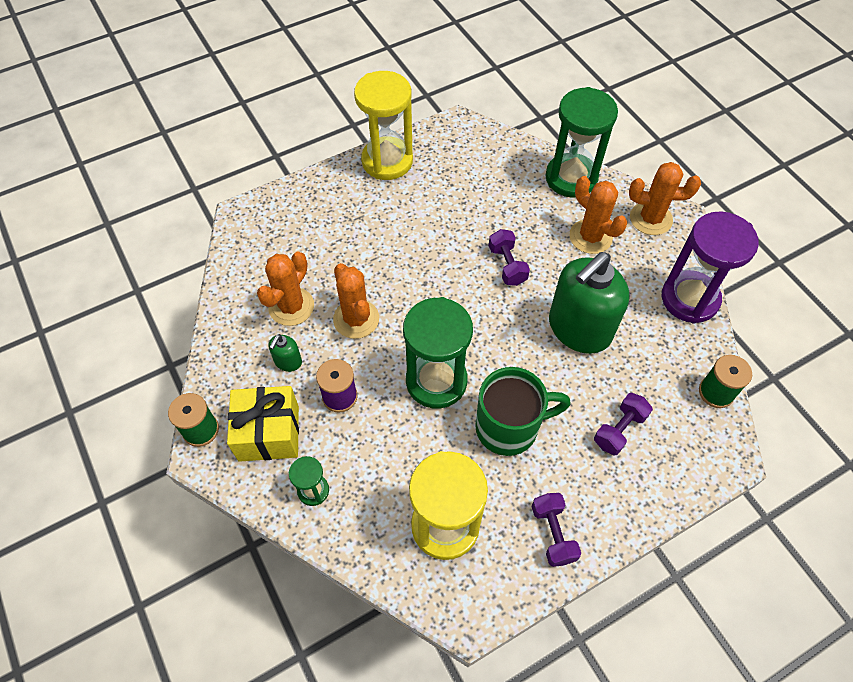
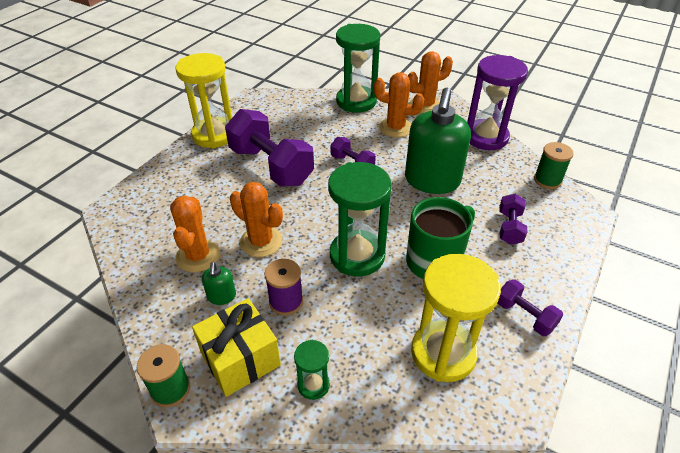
camera: 30 degrees left, 15 degrees down
none -> purple dumbbell [225,109,314,186]

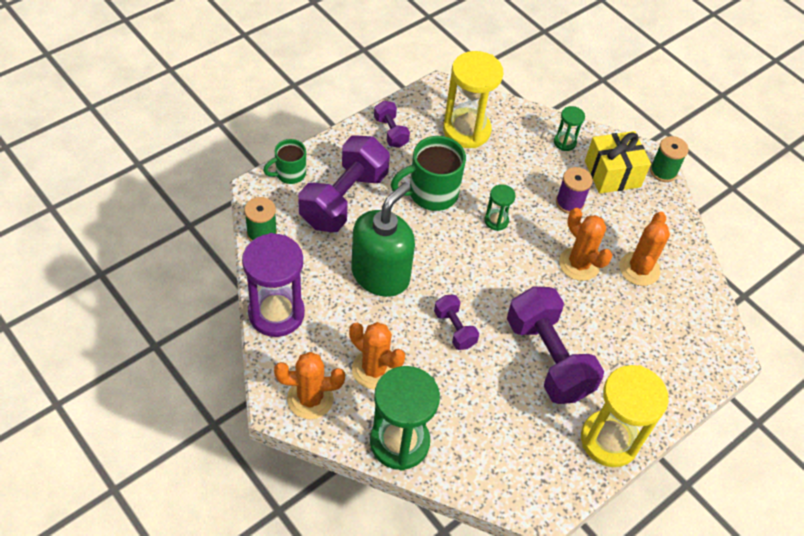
camera: 165 degrees left, 10 degrees up
green soap dispenser [202,262,236,305] -> none
green hourglass [328,162,392,277] -> green hourglass [484,184,516,231], size x0.48
purple dumbbell [499,194,527,245] -> purple dumbbell [298,135,390,232], size x2.04
none -> green mug [263,139,306,184]

